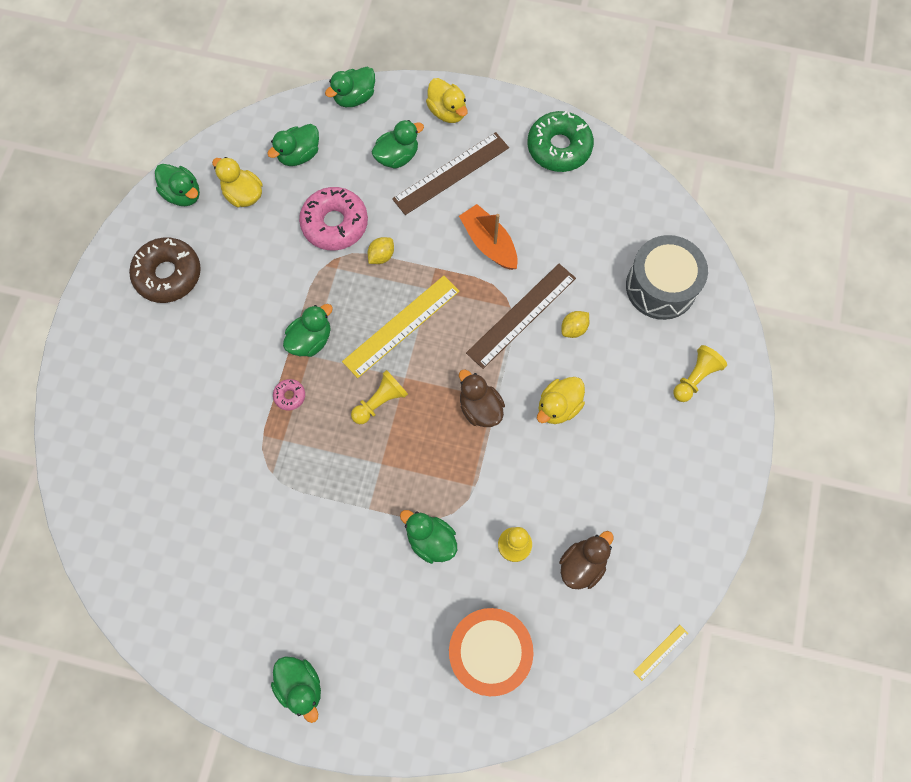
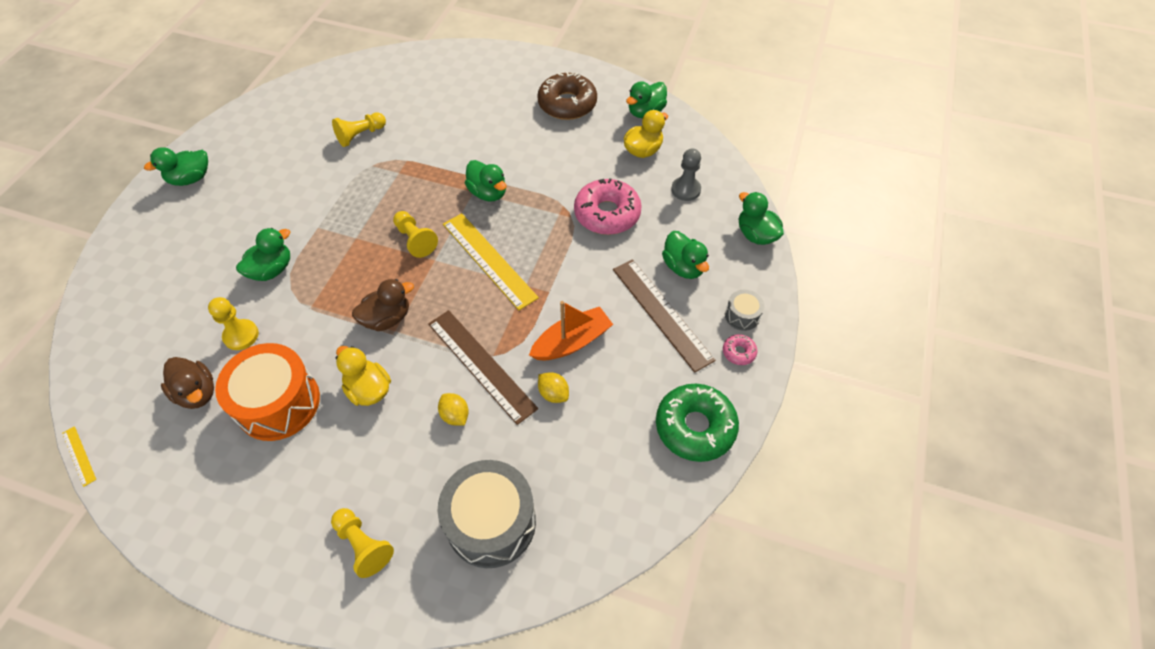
camera: 95 degrees right, 15 degrees down
green duck [267,124,319,166] -> grey pawn [671,148,701,201]
pink donut [273,379,305,410] -> pink donut moved to [723,334,757,365]
yellow lemon [368,237,394,264] -> yellow lemon moved to [538,372,569,403]
yellow duck [426,78,468,123] -> grey drum [725,290,765,331]
orange drum [449,608,534,696] -> orange drum moved to [215,343,320,441]
none -> yellow pawn [332,112,386,147]

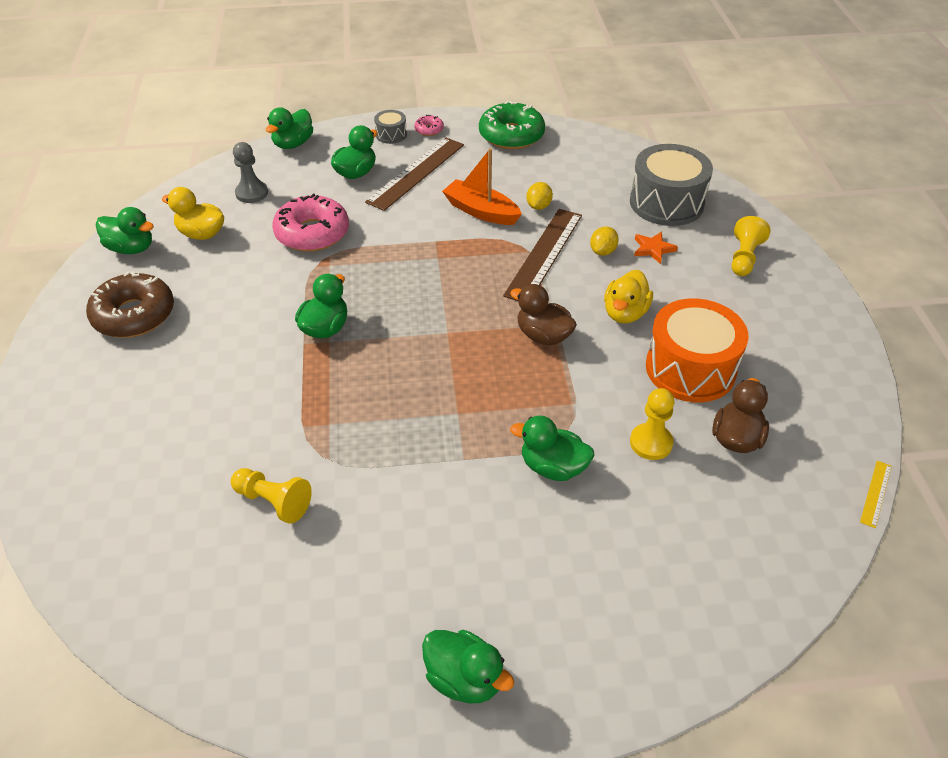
camera: 115 degrees left, 10 degrees down
yellow pawn [393,211,438,258] -> none
yellow ruler [443,213,539,310] -> none
none -> orange star [634,232,678,264]

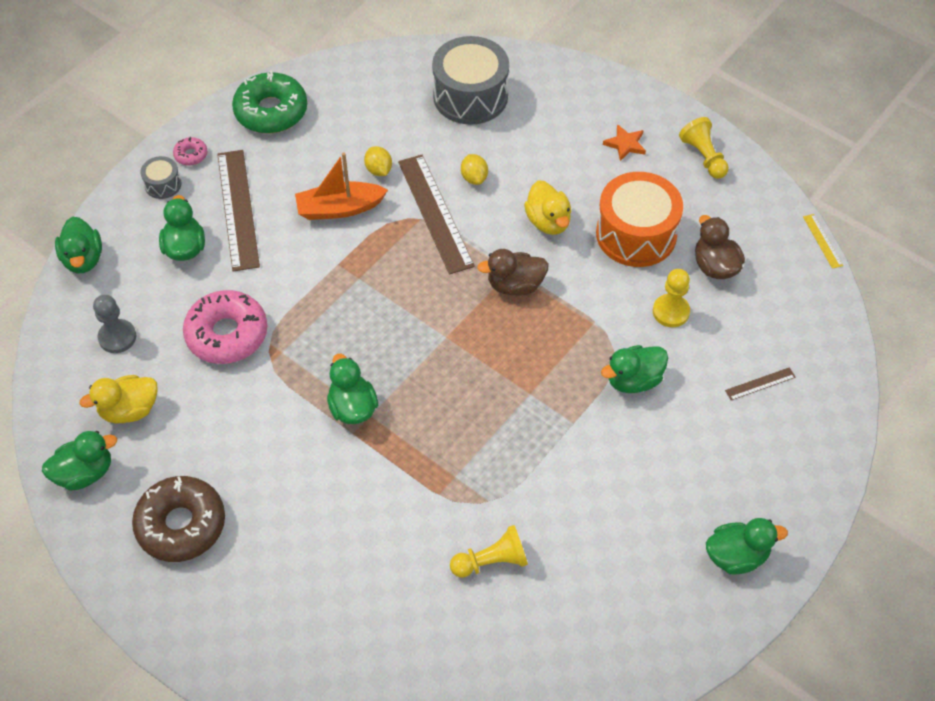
camera: 45 degrees left, 10 degrees up
orange star [634,232,678,264] -> orange star moved to [603,124,646,161]
yellow pawn [732,216,770,276] -> yellow pawn moved to [679,117,729,179]
none -> brown ruler [725,367,796,400]

